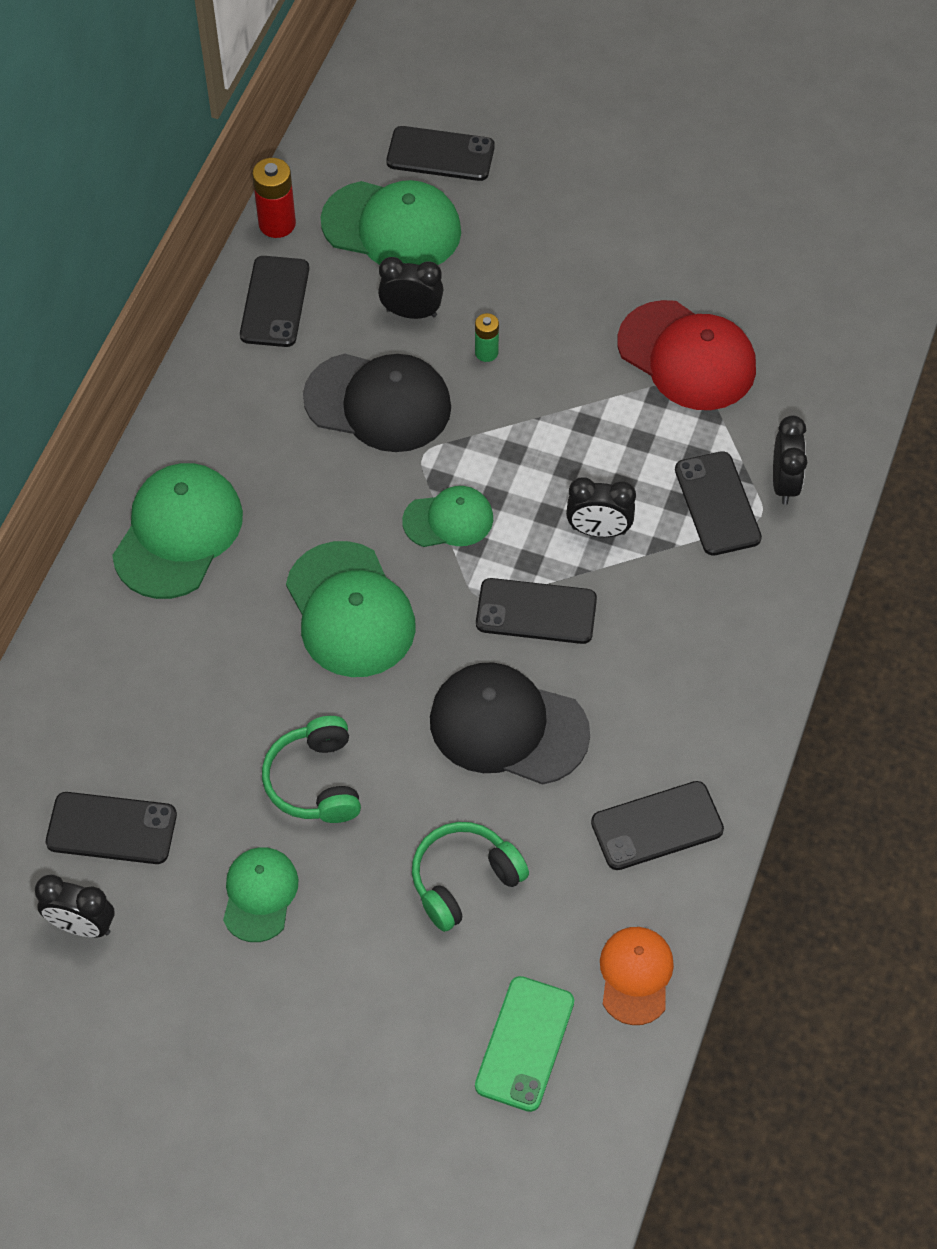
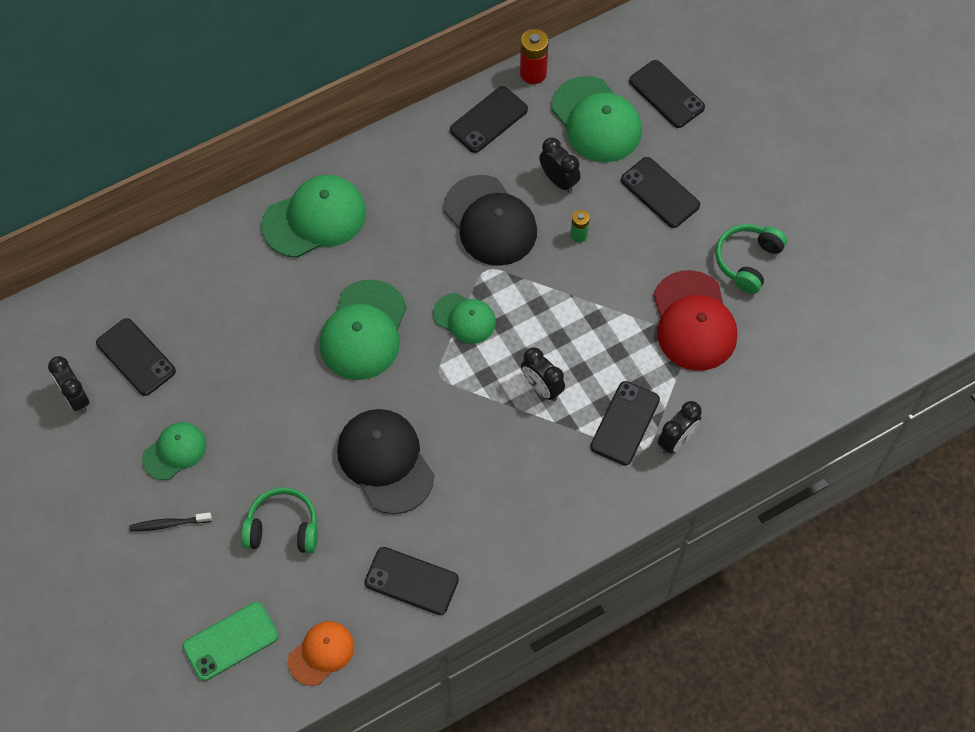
camera: 40 degrees right, 5 degrees up
green headphones [262,716,361,823] -> green headphones moved to [715,224,787,294]
black phone [476,578,597,644] -> black phone moved to [621,157,700,228]
none -> black toothbrush [129,512,212,532]

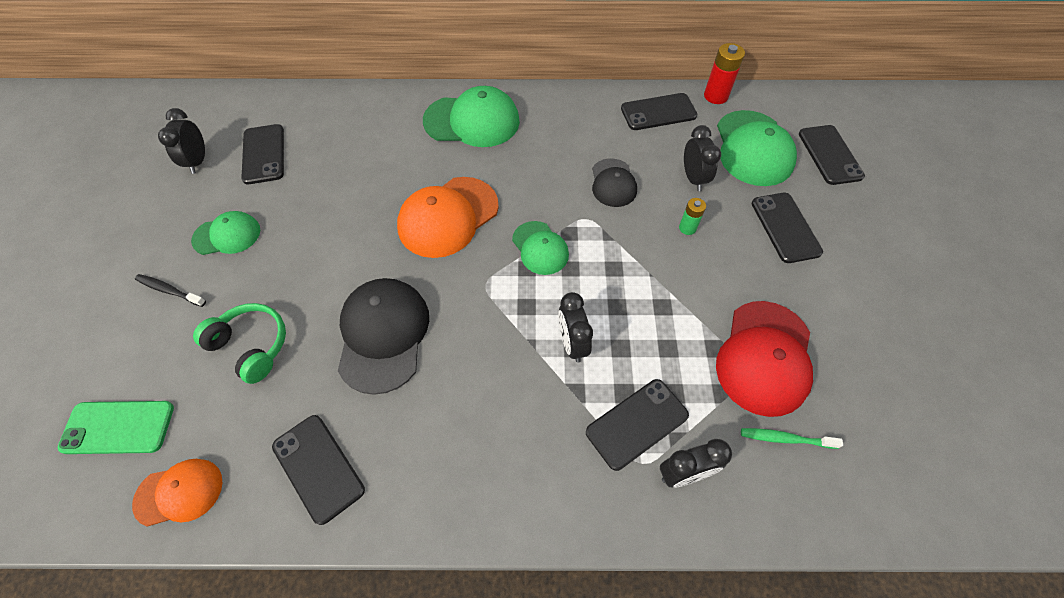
camera: 30 degrees right, 5 degrees down
green cap [319,279,407,380] -> orange cap [397,177,499,258]
black cap [444,175,537,266] -> black cap [592,158,637,207], size x0.59
green headphones [715,224,787,294] -> none
none -> green toothbrush [741,428,843,449]

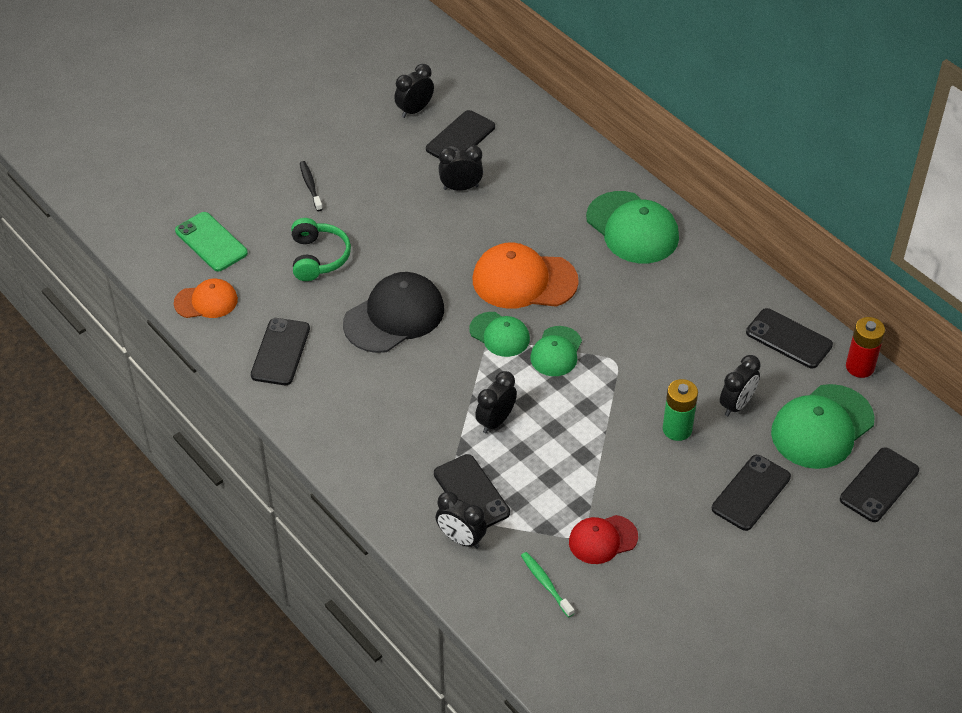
camera: 50 degrees right, 10 degrees down
orange cap [132,459,222,527] -> orange cap turned 45 degrees counterclockwise [174,278,238,318]
green cap [191,211,260,255] -> green cap moved to [469,312,530,357]
black phone [586,379,689,471] -> black phone turned 45 degrees clockwise [434,454,510,528]
black cap [592,158,637,207] -> none
green battery [679,198,706,235] -> green battery [663,379,698,441], size x1.64
red cap [716,301,813,417] -> red cap [569,515,638,564], size x0.59
none -> black clock [438,145,483,191]

